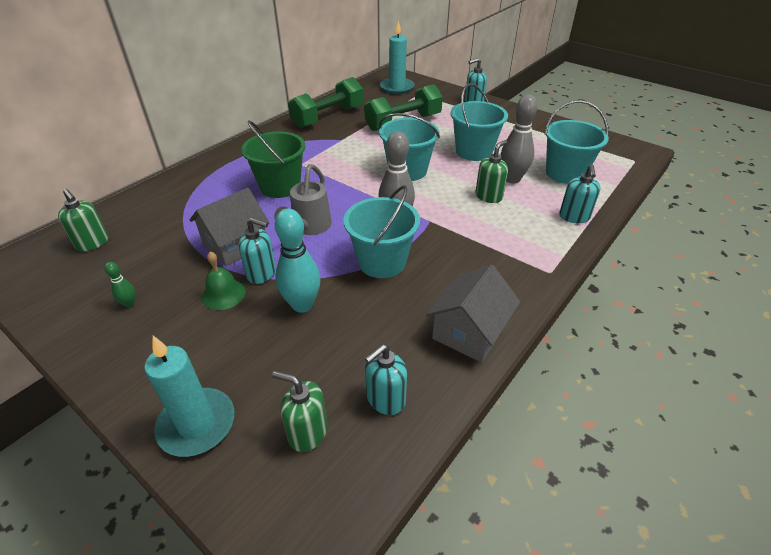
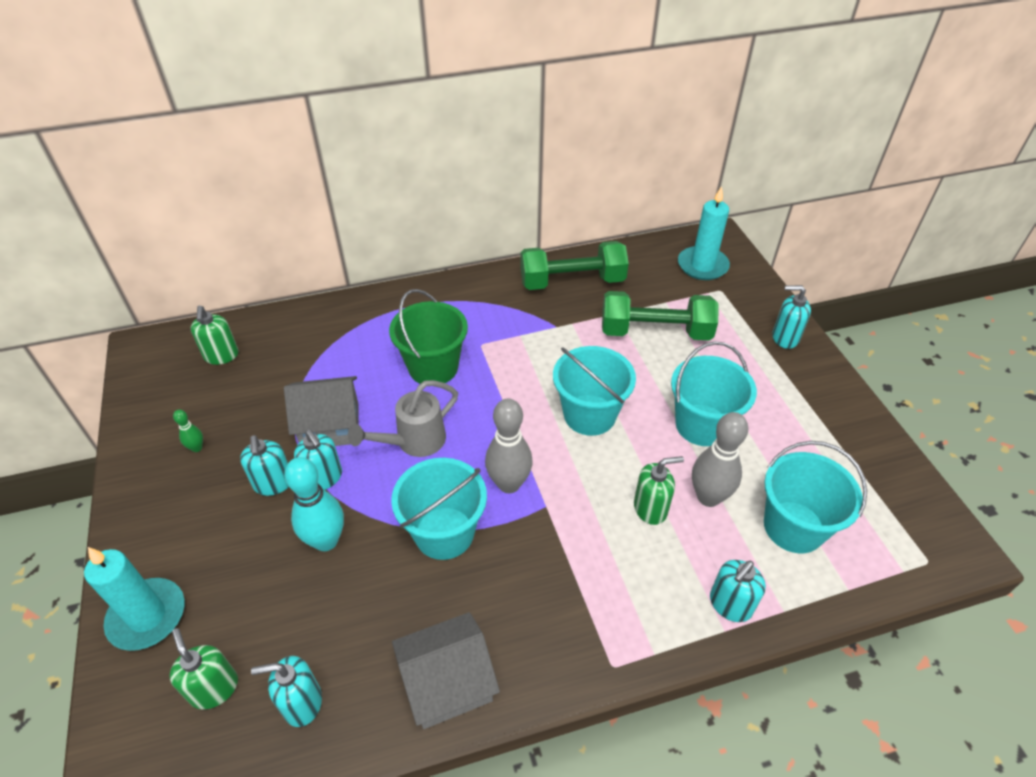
camera: 35 degrees right, 5 degrees up
green bell [201,251,246,310] -> turquoise soap dispenser [240,435,289,496]

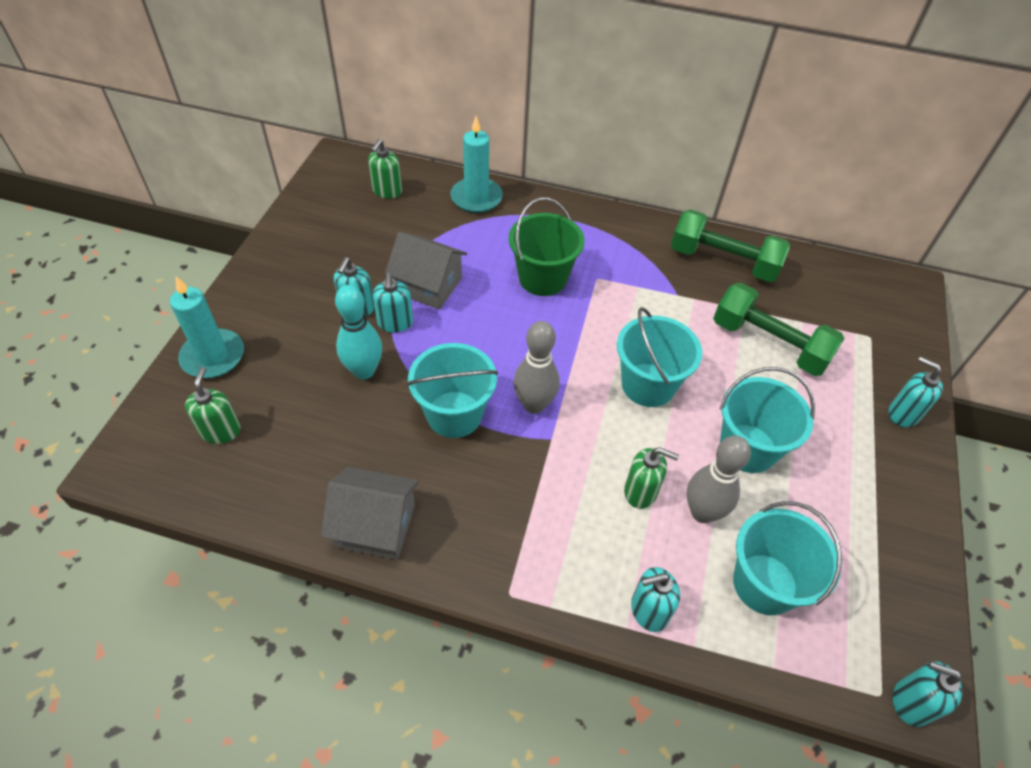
camera: 30 degrees right, 5 degrees up
green bowling pin [173,409,203,452] -> none
turquoise soap dispenser [251,656,322,727] -> turquoise soap dispenser moved to [893,661,962,727]
grey watering can [348,380,458,457] -> none
turquoise candle [678,186,730,280] -> turquoise candle moved to [450,116,503,213]

